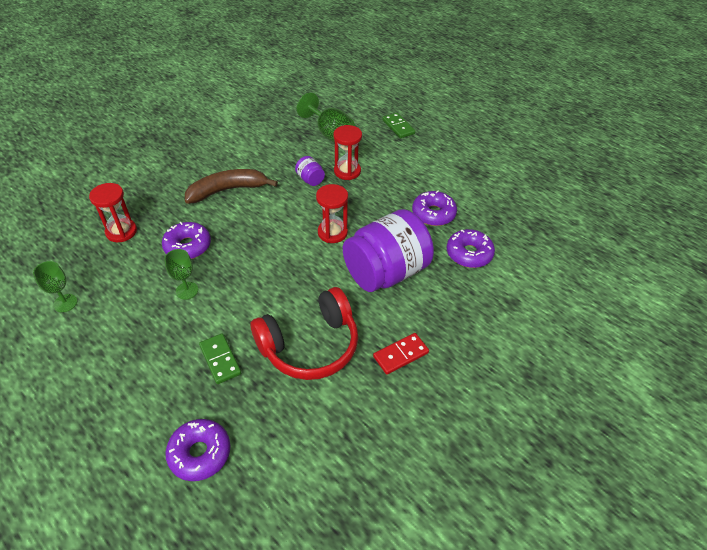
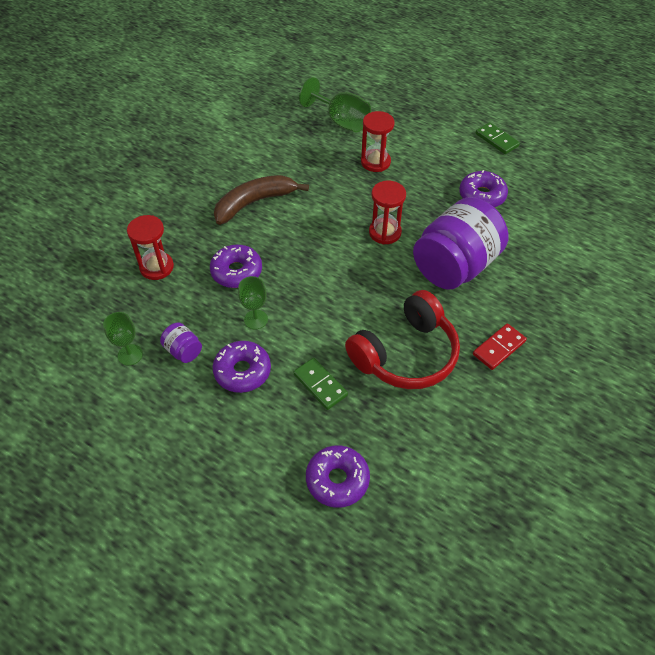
camera: 10 degrees left, 5 degrees up
purple jar [295,156,325,186] -> purple jar moved to [160,322,202,363]
green domino [382,113,415,138] -> green domino moved to [476,122,520,154]
purple donut [447,229,495,268] -> purple donut moved to [212,341,271,393]

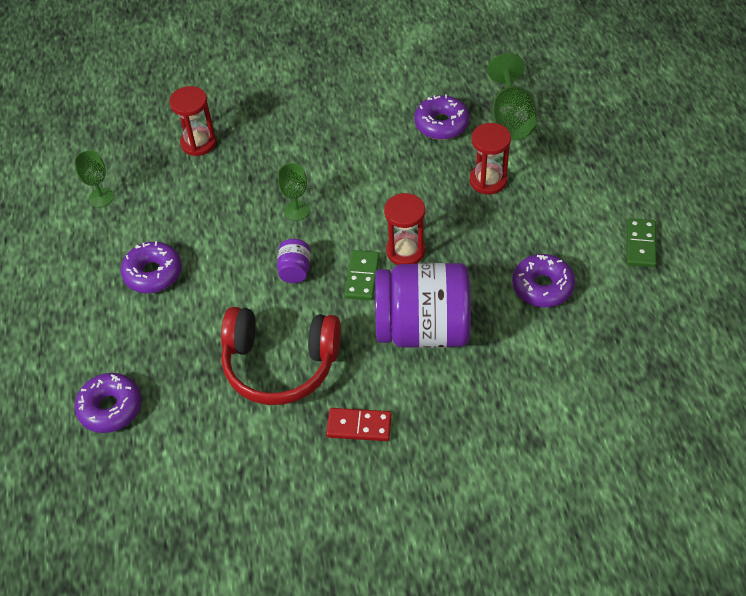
camera: 50 degrees right, 0 degrees up
purple jar [160,322,202,363] -> purple jar moved to [277,239,310,283]
purple donut [210,245,262,288] -> purple donut moved to [414,94,469,140]
brown banana [214,175,309,225] -> none
green goblet [238,276,268,329] -> green goblet moved to [278,163,309,221]
green domino [294,358,348,410] -> green domino moved to [344,250,380,300]

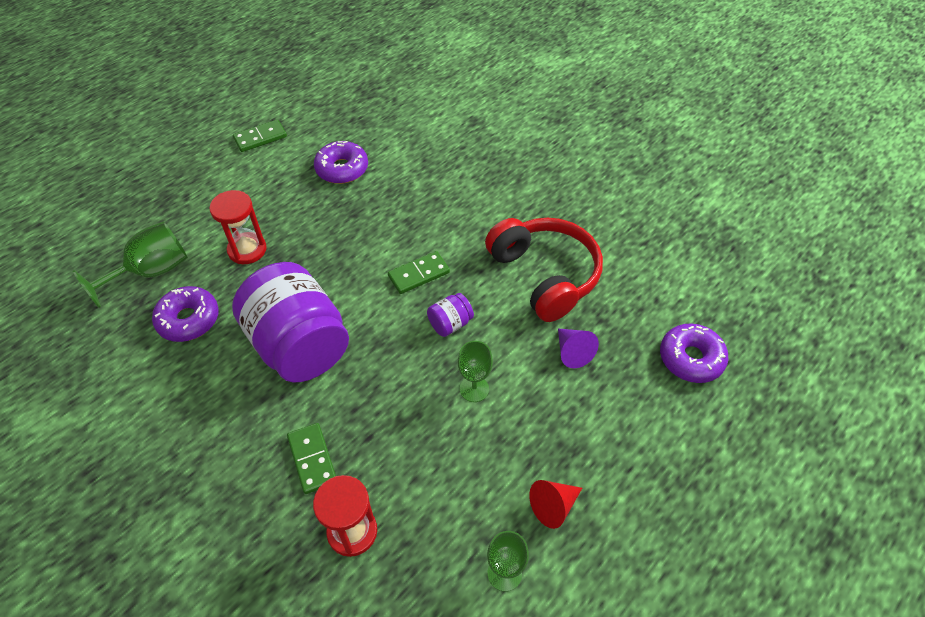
camera: 130 degrees left, 0 degrees up
purple donut [121,241,182,293] -> none
green goblet [278,163,309,221] -> green goblet moved to [458,341,493,402]
red domino [326,408,392,441] -> none
purple jar [375,263,471,348] -> purple jar moved to [232,262,349,382]
red hourglass [384,193,425,265] -> none
none -> green domino [287,423,336,494]
none -> red cone [529,480,582,529]
none -> purple cone [558,328,599,368]

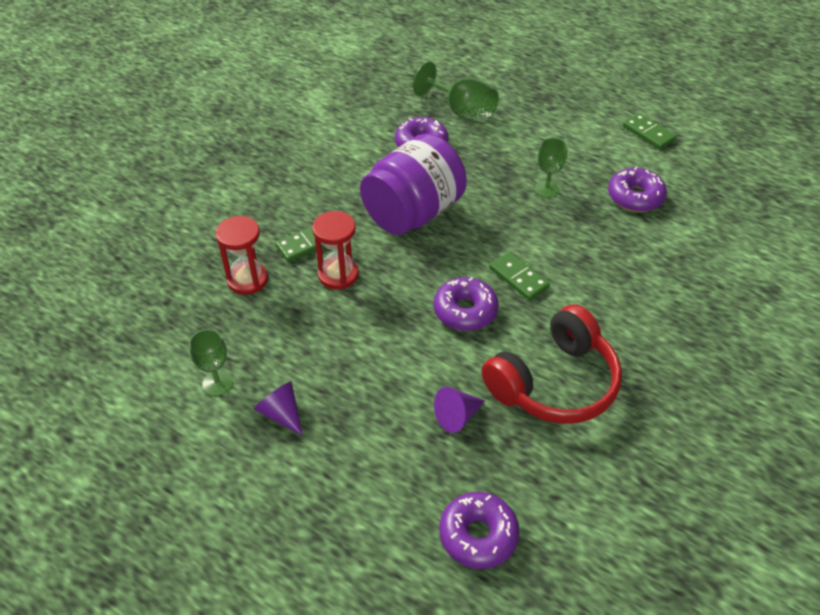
camera: 80 degrees right, 5 degrees down
red hourglass [209,190,267,264] -> red hourglass moved to [312,211,359,289]
purple jar [427,293,474,337] -> purple donut [434,277,499,331]
green goblet [458,341,493,402] -> green goblet moved to [535,138,567,198]
red cone [529,480,582,529] -> purple cone [254,382,302,435]

